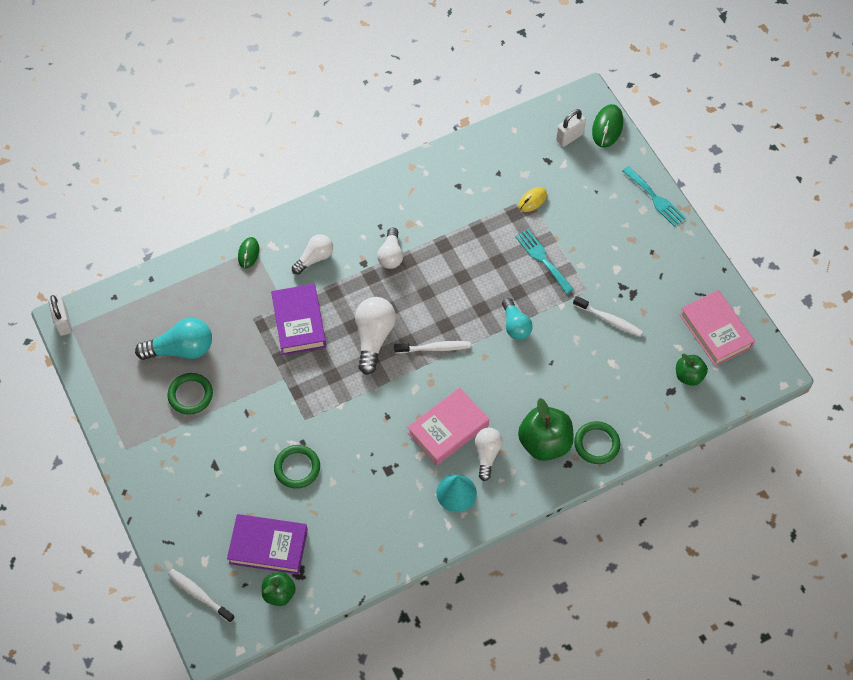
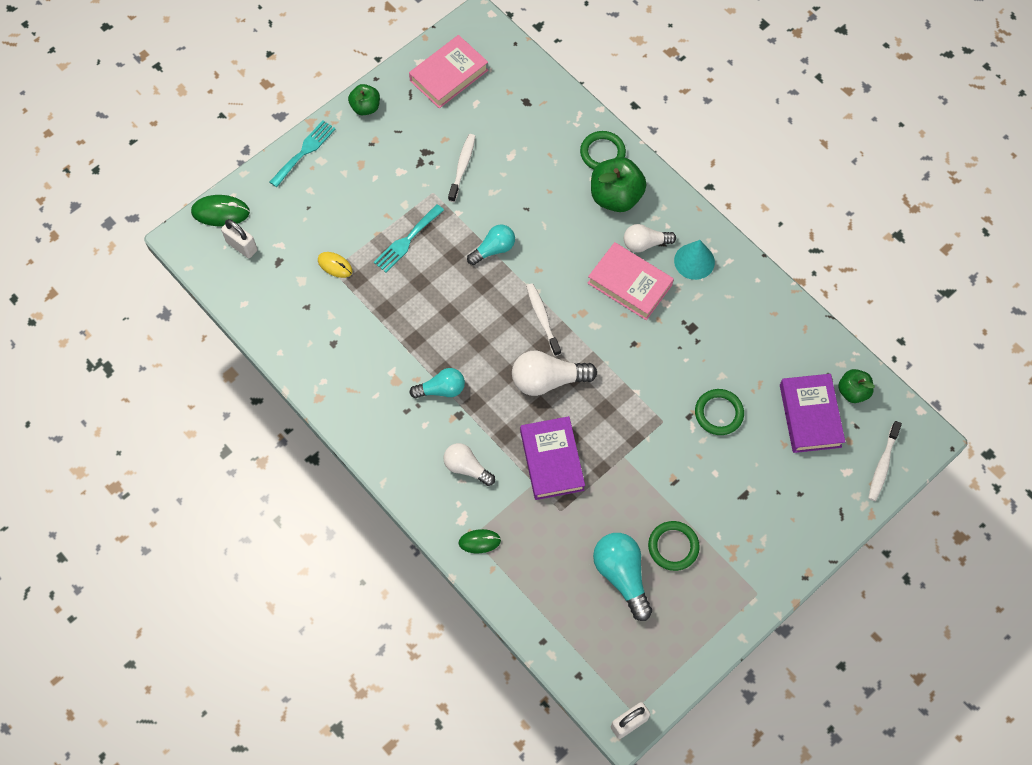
camera: 105 degrees left, 5 degrees up
purple book [271,284,326,355] -> purple book turned 75 degrees counterclockwise [520,416,585,500]
white light bulb [377,228,403,269] -> turquoise light bulb [409,368,465,398]
green apple [676,354,708,386] -> green apple moved to [348,84,380,115]

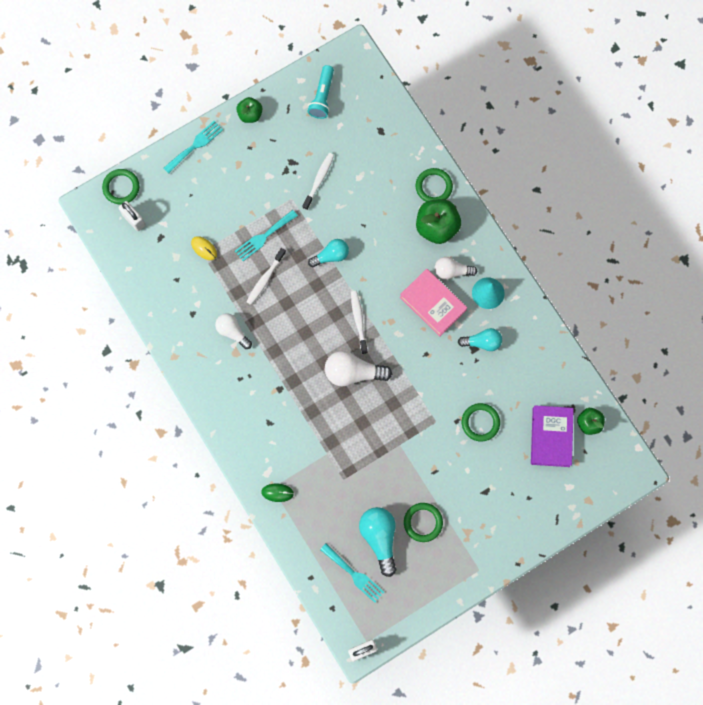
camera: 10 degrees right, 10 degrees up
green mouse [191,195,250,226] -> green ring [102,169,139,204]
pink book [409,35,488,108] -> turquoise flashlight [307,65,334,119]
turquoise light bulb [409,368,465,398] -> turquoise light bulb moved to [458,328,502,351]
white light bulb [443,443,495,486] -> white light bulb moved to [215,313,252,349]
purple book [520,416,585,500] -> none
white toothbrush [868,421,902,501] -> white toothbrush moved to [247,248,286,305]
none -> turquoise fork [320,544,384,603]

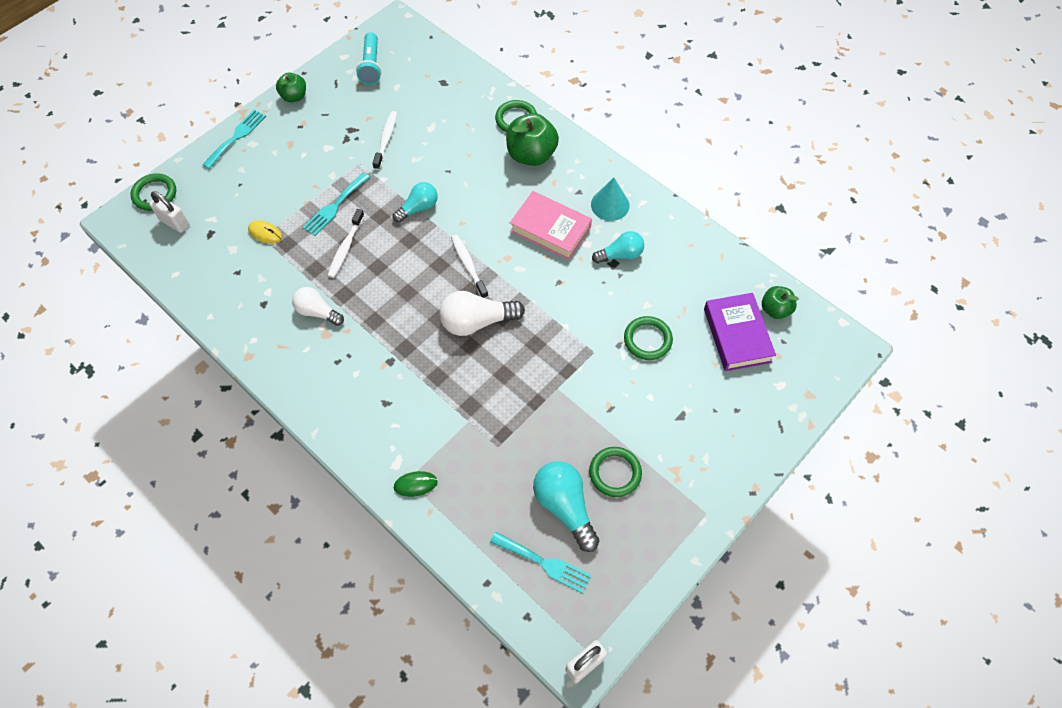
camera: 15 degrees left, 15 degrees down
white light bulb [435,257,477,280] -> none

